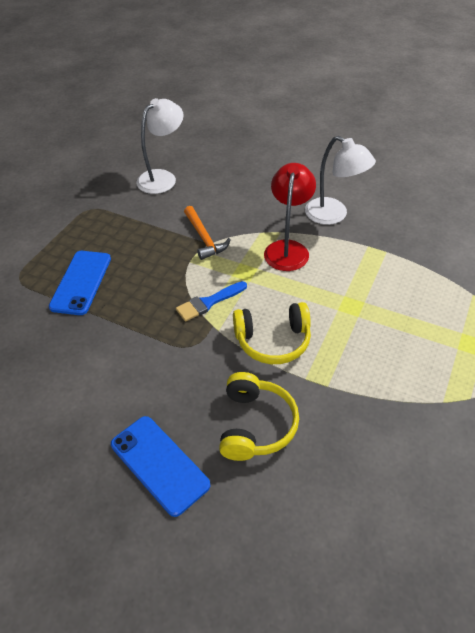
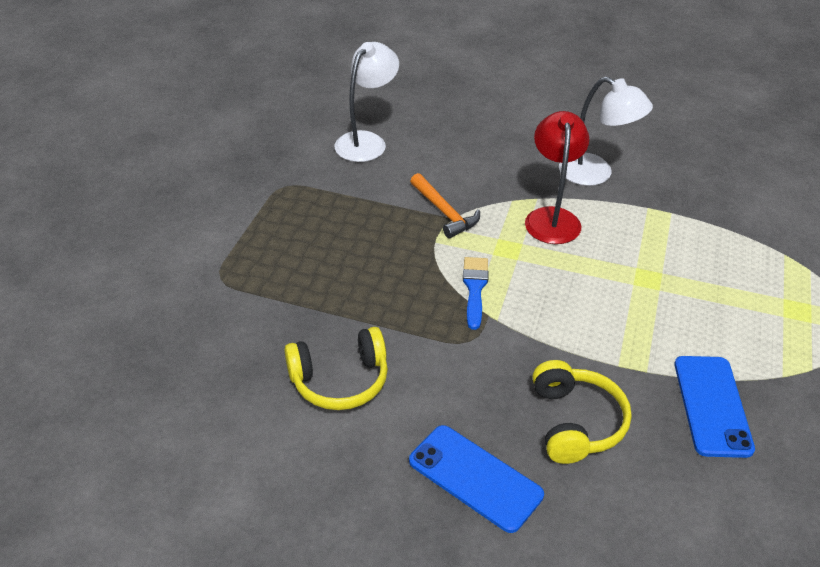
camera: 10 degrees left, 5 degrees down
blue phone [49,251,111,315] -> blue phone moved to [675,356,755,458]
blue brush [176,281,247,322] -> blue brush turned 135 degrees clockwise [463,257,489,330]
yellow headphones [233,302,311,364] -> yellow headphones moved to [284,327,388,410]

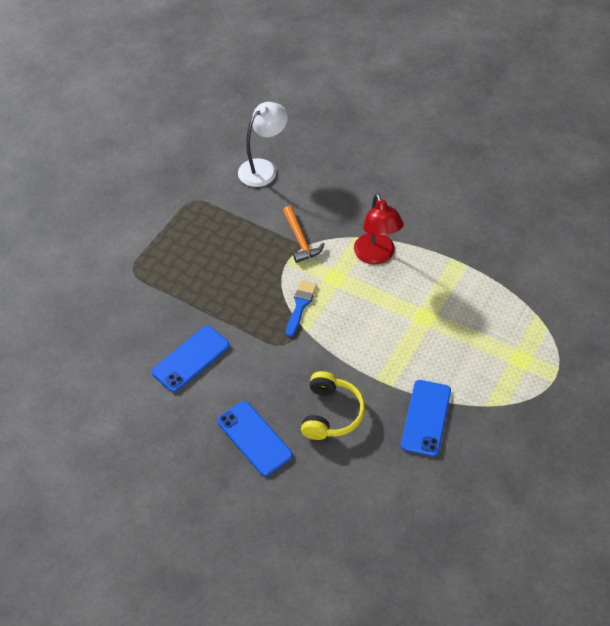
camera: 15 degrees right, 10 degrees up
yellow headphones [284,327,388,410] -> blue phone [152,326,230,392]
red lamp [525,111,589,244] -> red lamp turned 150 degrees clockwise [354,193,404,265]
white lamp [559,77,653,186] -> none

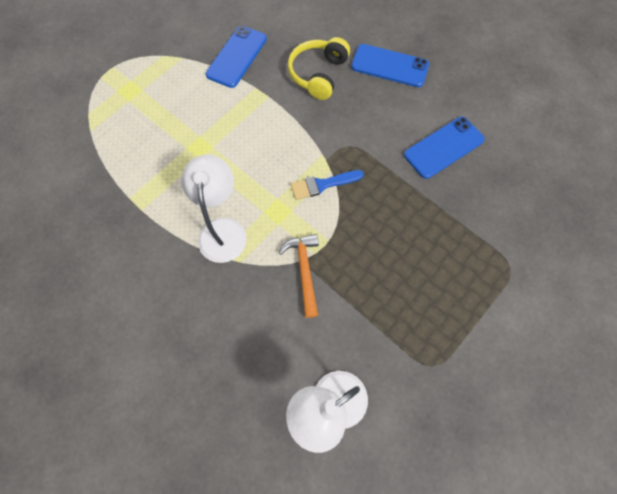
camera: 170 degrees left, 15 degrees up
blue phone [217,401,293,476] -> blue phone turned 45 degrees counterclockwise [351,44,429,87]
blue brush [286,280,317,337] -> blue brush turned 45 degrees clockwise [291,170,364,200]
red lamp [354,193,404,265] -> white lamp [181,155,247,263]

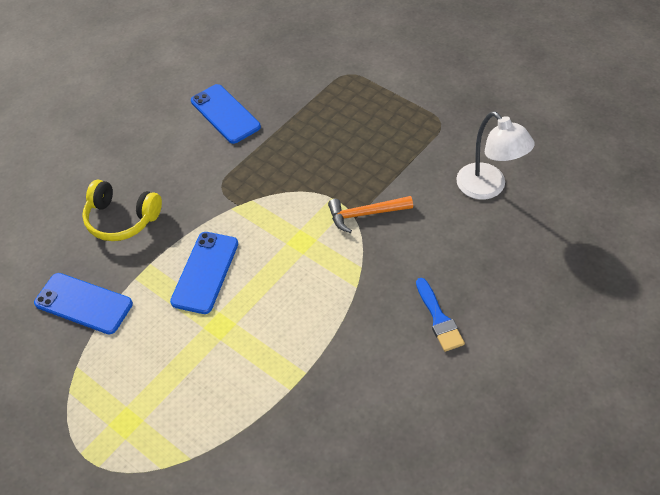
camera: 90 degrees left, 15 degrees down
white lamp [181,155,247,263] -> none
blue brush [291,170,364,200] -> blue brush moved to [416,278,465,352]
blue phone [351,44,429,87] -> blue phone moved to [170,232,238,314]

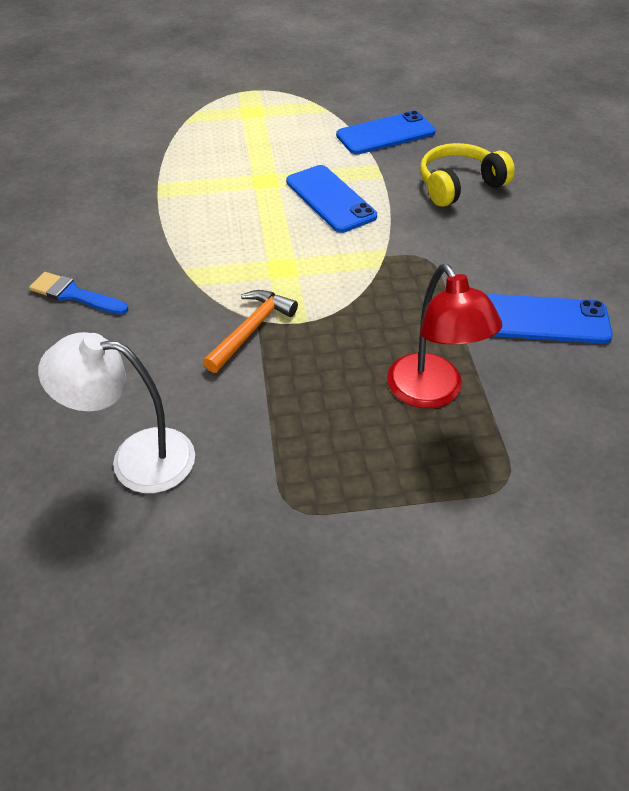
camera: 130 degrees right, 5 degrees down
none -> red lamp [387,264,502,408]

